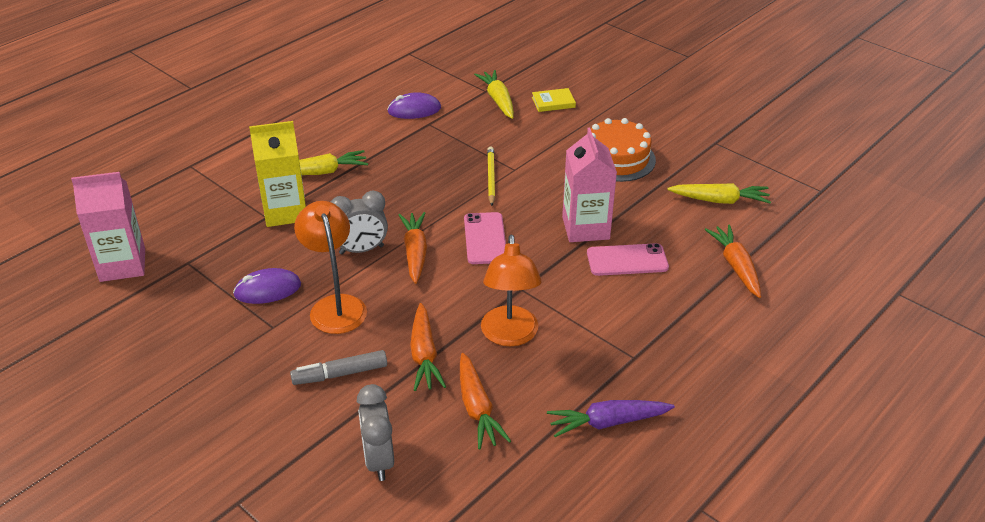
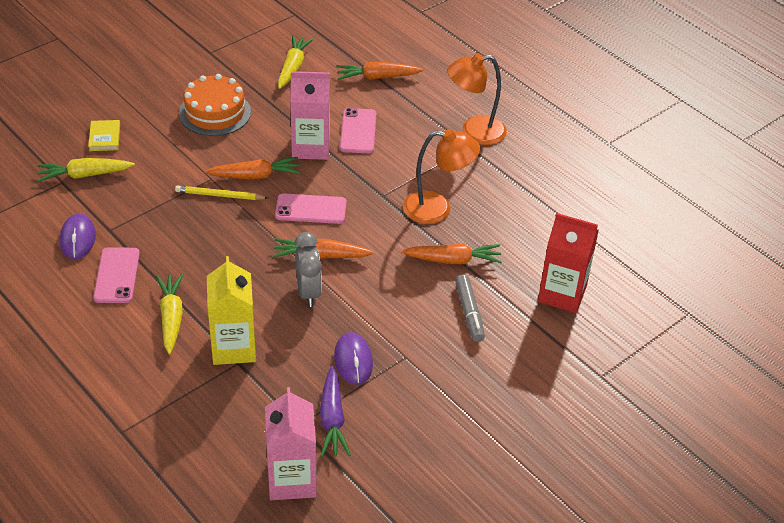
camera: 85 degrees left, 5 degrees up
orange lamp [294,201,367,334] -> orange lamp moved to [447,53,507,145]
grey clock [357,384,394,481] -> red carton [538,213,599,313]
orange carrot [460,353,511,450] -> orange carrot moved to [205,157,300,179]
purple carrot [547,400,675,437] -> purple carrot moved to [320,366,351,457]
none -> pink phone [93,247,140,303]

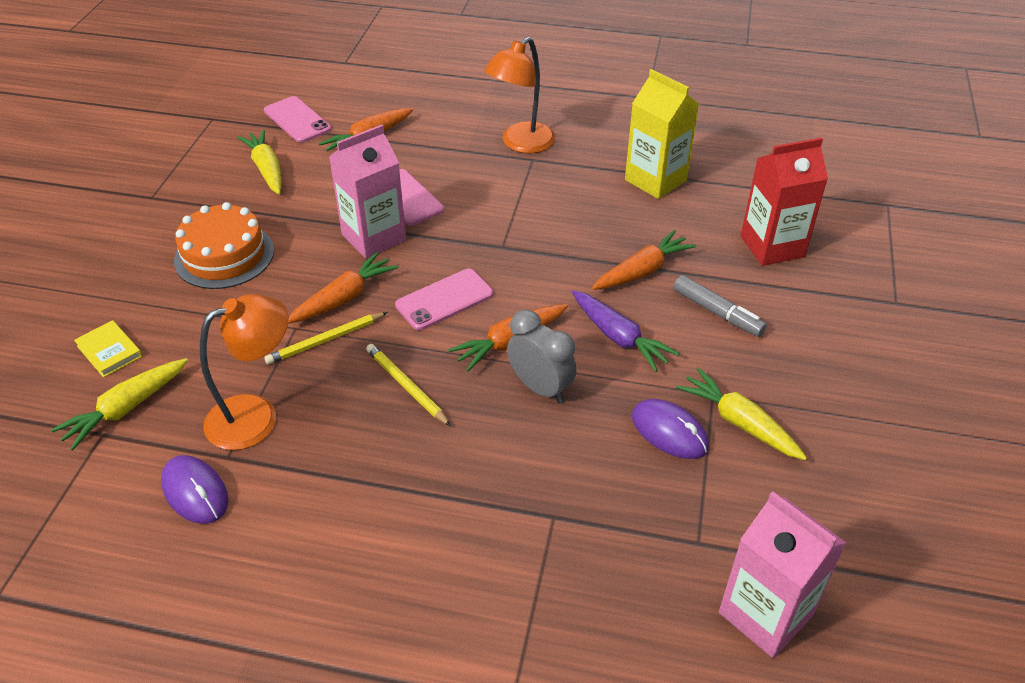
camera: 35 degrees left, 0 degrees up
pink phone [93,247,140,303] -> pink phone moved to [264,96,332,143]
yellow carrot [156,274,183,354] -> yellow carrot moved to [676,368,807,460]
yellow carton [207,256,256,365] -> yellow carton moved to [625,69,699,199]
purple carrot [320,366,351,457] -> purple carrot moved to [572,290,680,372]
orange lamp [403,129,480,224] -> orange lamp moved to [200,294,289,450]
none -> yellow pencil [366,344,451,426]

